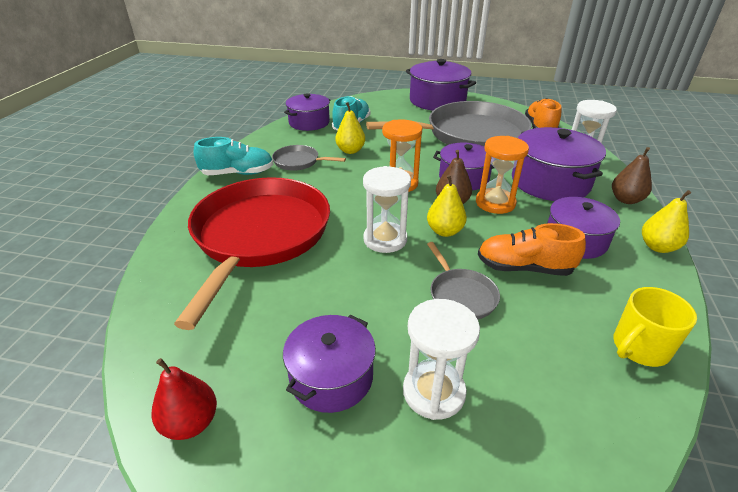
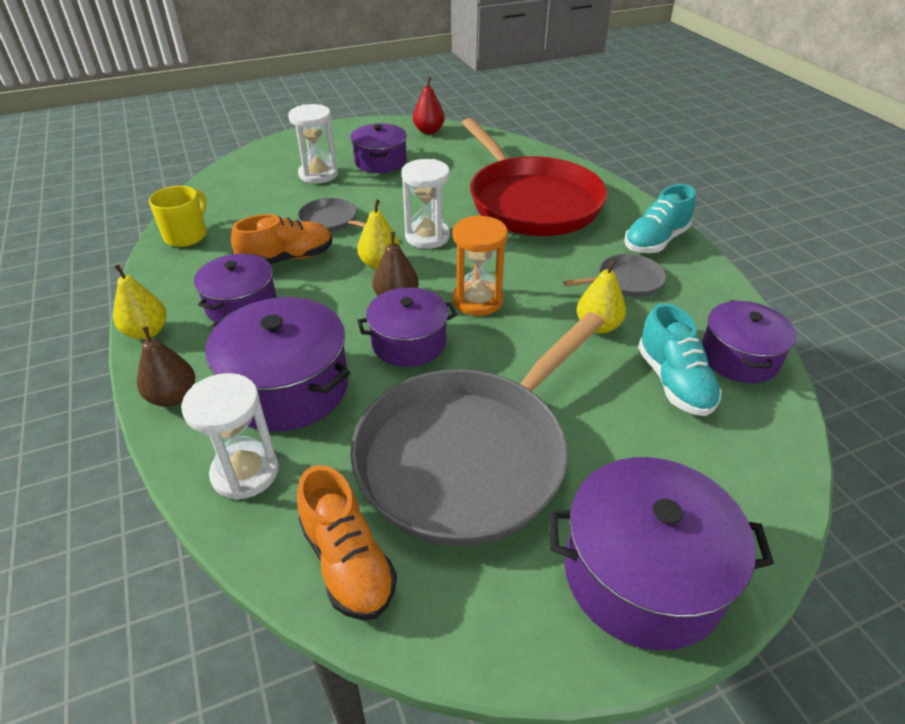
camera: 145 degrees right, 5 degrees up
orange hourglass [476,136,529,214] -> none

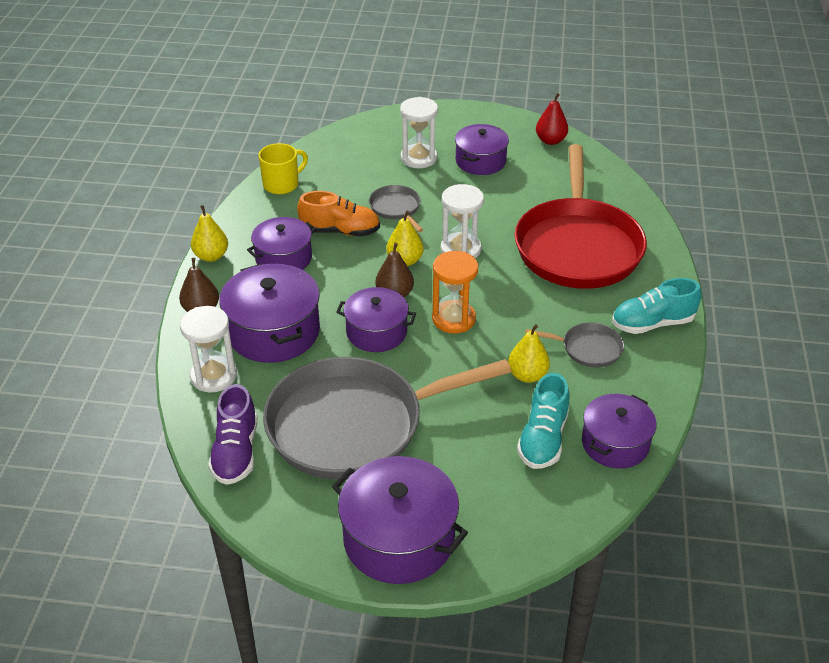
camera: 30 degrees right, 0 degrees up
orange shoe [297,465,397,620] -> purple shoe [208,384,257,485]

